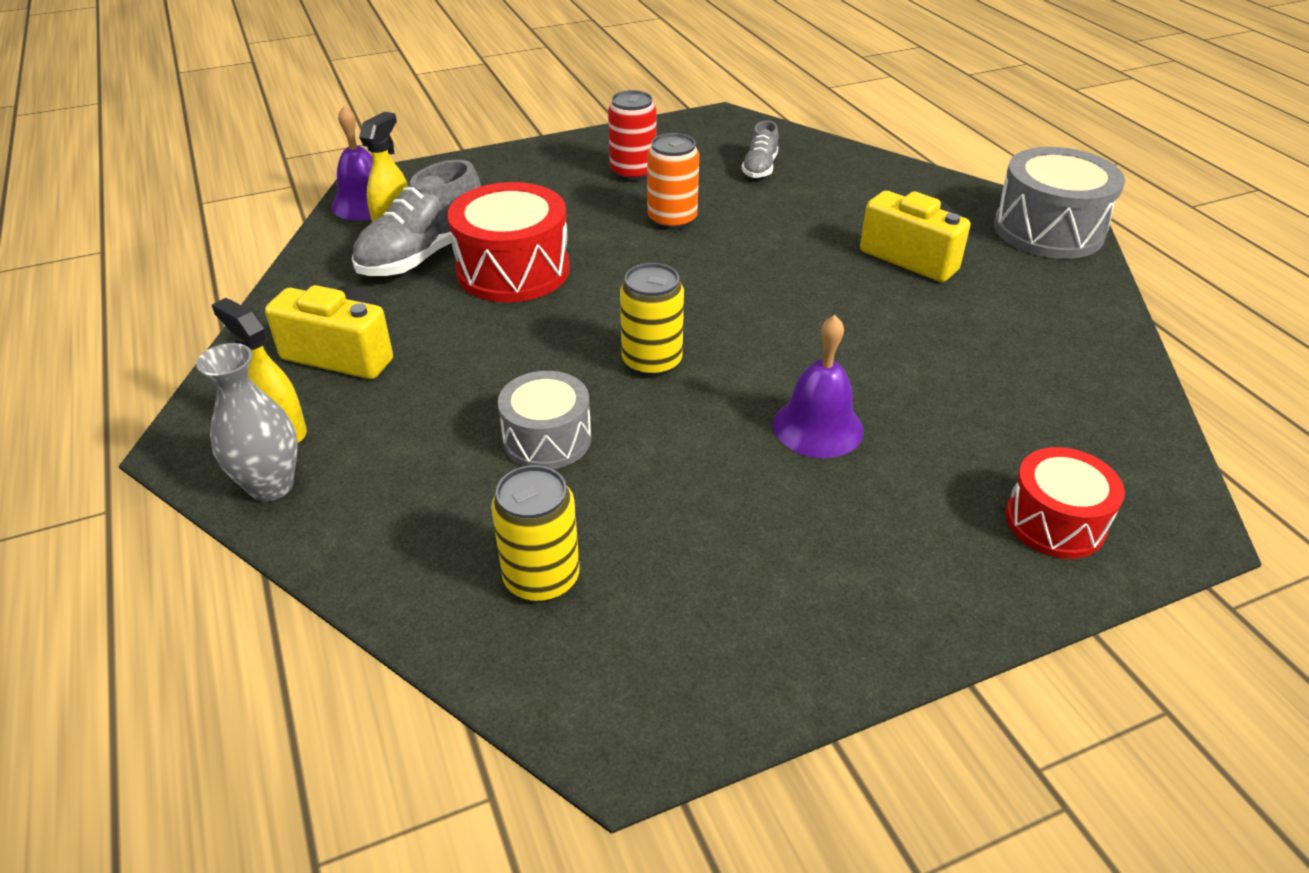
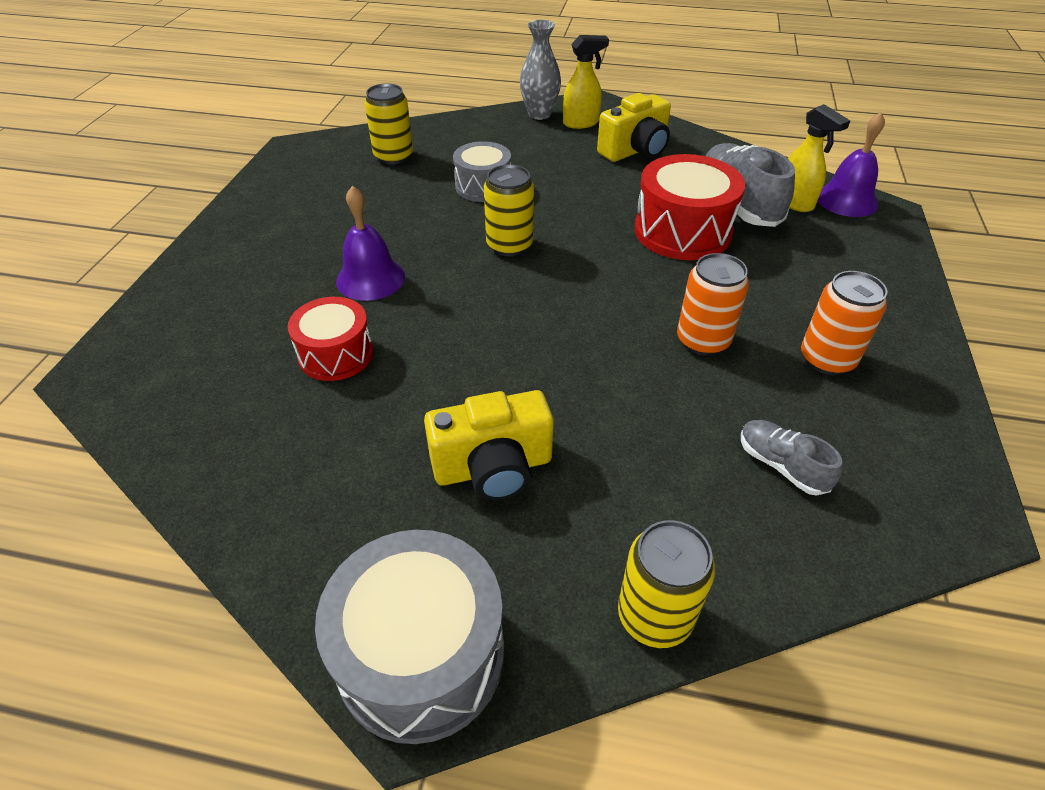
camera: 125 degrees right, 5 degrees up
red can [608,90,656,181] -> orange can [801,271,888,375]
red drum [1006,447,1125,559] -> red drum moved to [288,297,373,381]
none -> yellow can [618,520,715,648]

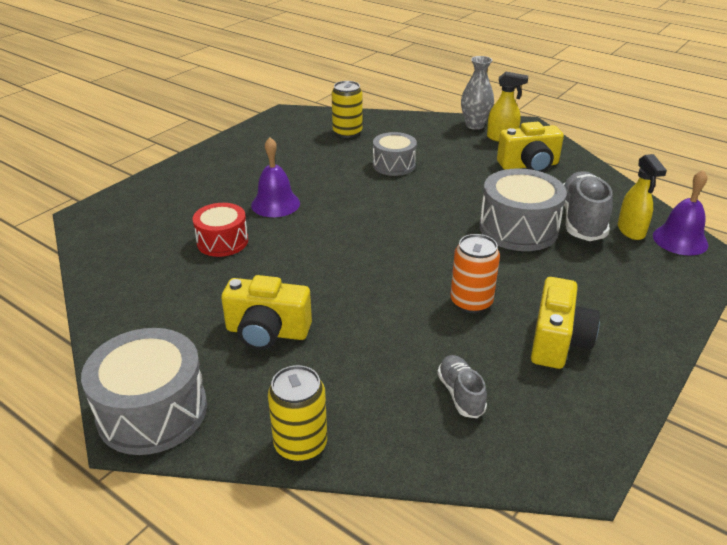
camera: 25 degrees right, 10 degrees down
yellow can [484,164,534,256] -> none
red drum [635,154,745,260] -> grey drum [480,168,567,251]
orange can [801,271,888,375] -> yellow camera [531,277,600,369]

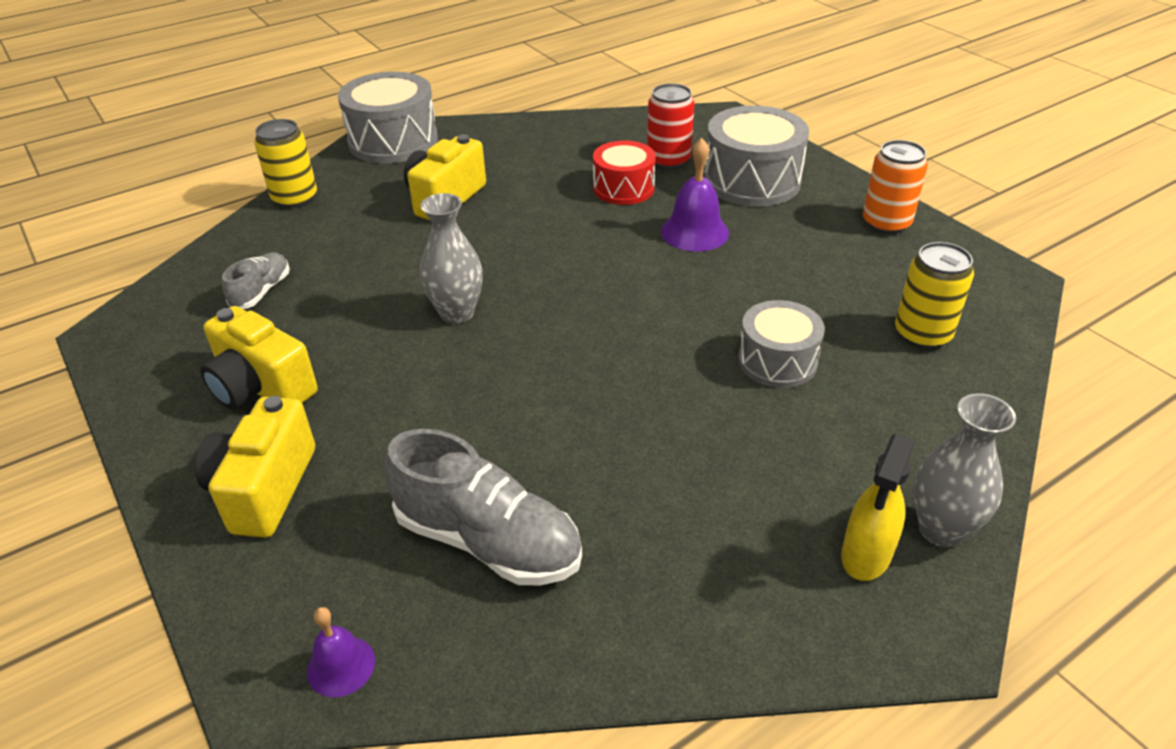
camera: 110 degrees right, 5 degrees up
grey shoe [437,355,487,418] -> grey shoe turned 75 degrees counterclockwise [222,252,290,309]
orange can [450,234,500,313] -> orange can moved to [863,140,928,234]
grey drum [480,168,567,251] -> grey drum moved to [704,106,809,207]
yellow camera [497,122,564,172] -> yellow camera moved to [195,396,315,538]
yellow spray bottle [618,154,667,240] -> none
purple bell [653,170,708,255] -> purple bell [307,607,375,697], size x0.61
none -> grey vase [420,193,483,324]
none -> red can [647,83,695,169]

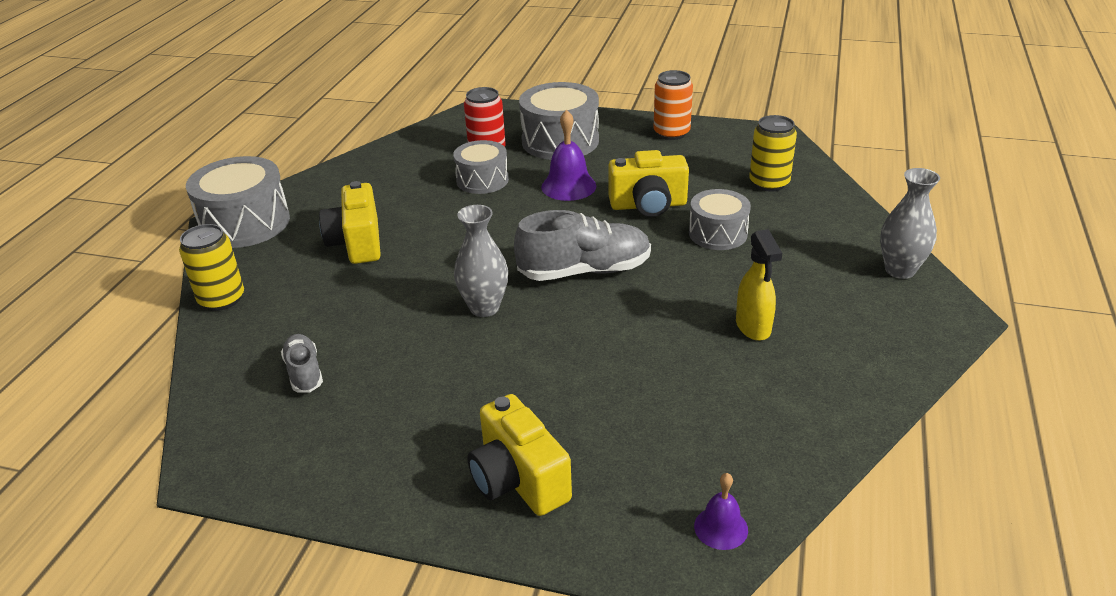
camera: 40 degrees left, 5 degrees down
yellow camera [200,306,318,409] -> yellow camera moved to [609,150,689,217]
grey shoe [385,429,582,585] -> grey shoe moved to [514,210,651,281]
red drum [593,141,656,205] -> grey drum [453,140,509,194]
yellow spray bottle [841,434,915,581] -> yellow spray bottle moved to [736,229,782,341]

